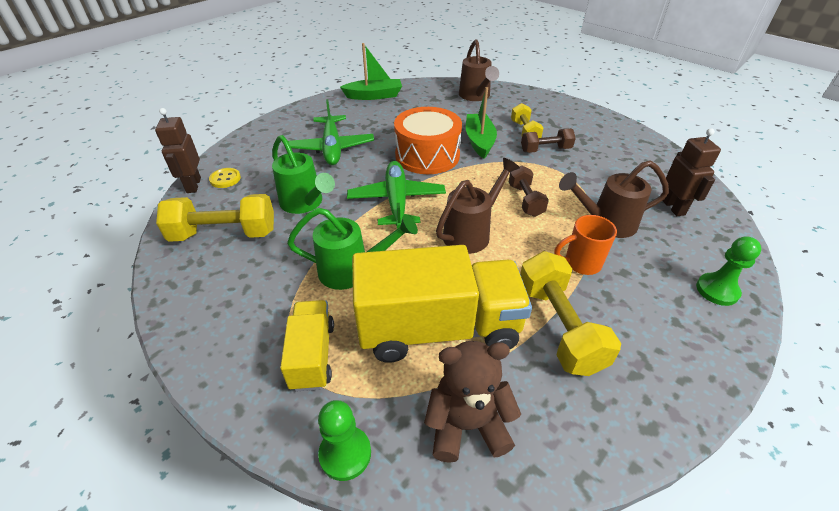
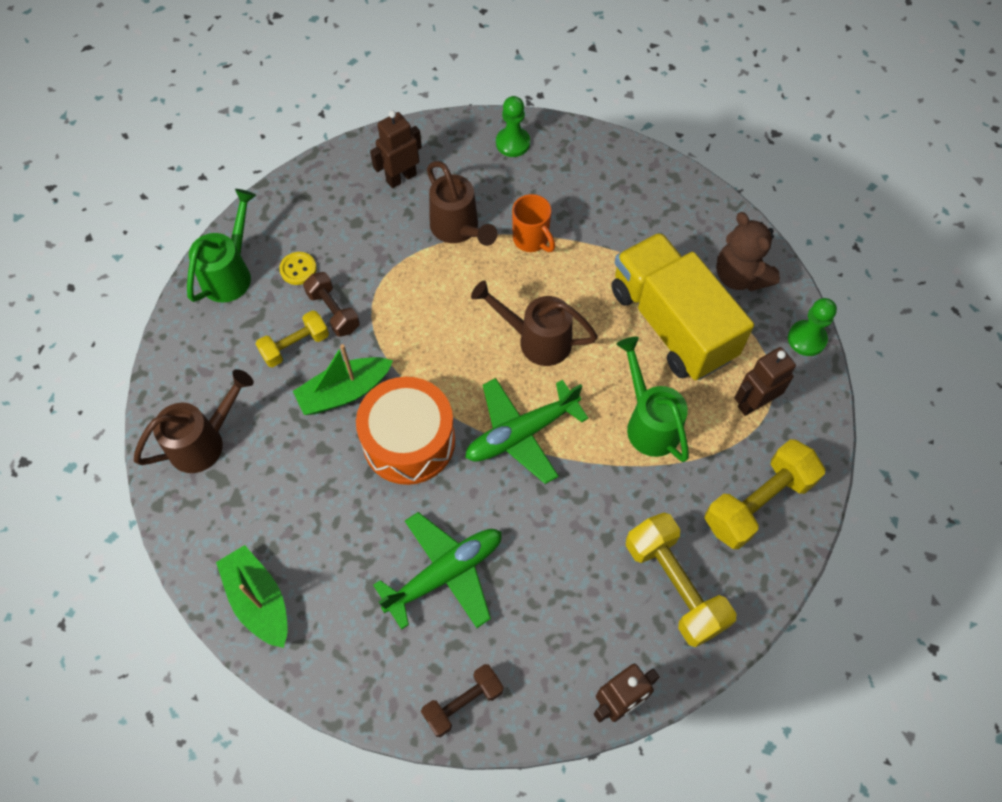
camera: 115 degrees left, 20 degrees up
yellow button [209,168,241,188] -> yellow button moved to [279,252,317,285]
green watering can [272,135,335,214] -> green watering can moved to [187,189,256,303]
yellow truck [280,300,334,391] -> brown robot [734,347,796,416]
brown dumbbell [509,165,549,217] -> brown dumbbell moved to [421,664,504,737]
yellow dumbbell [520,251,621,376] -> yellow dumbbell moved to [704,439,825,549]

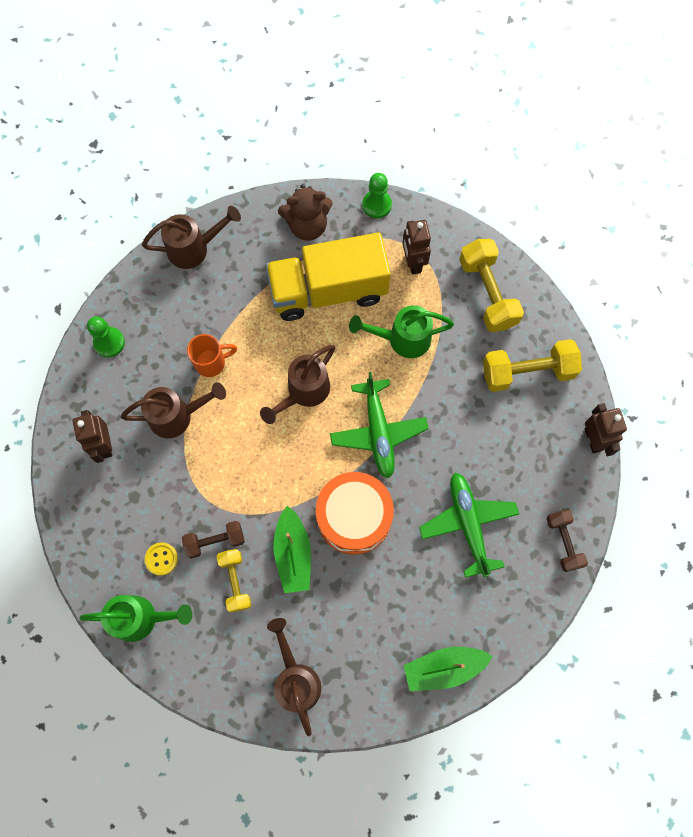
camera: 70 degrees left, 10 degrees up
green watering can [187,189,256,303] -> green watering can turned 135 degrees clockwise [79,595,193,642]
none -> brown watering can [142,206,241,269]

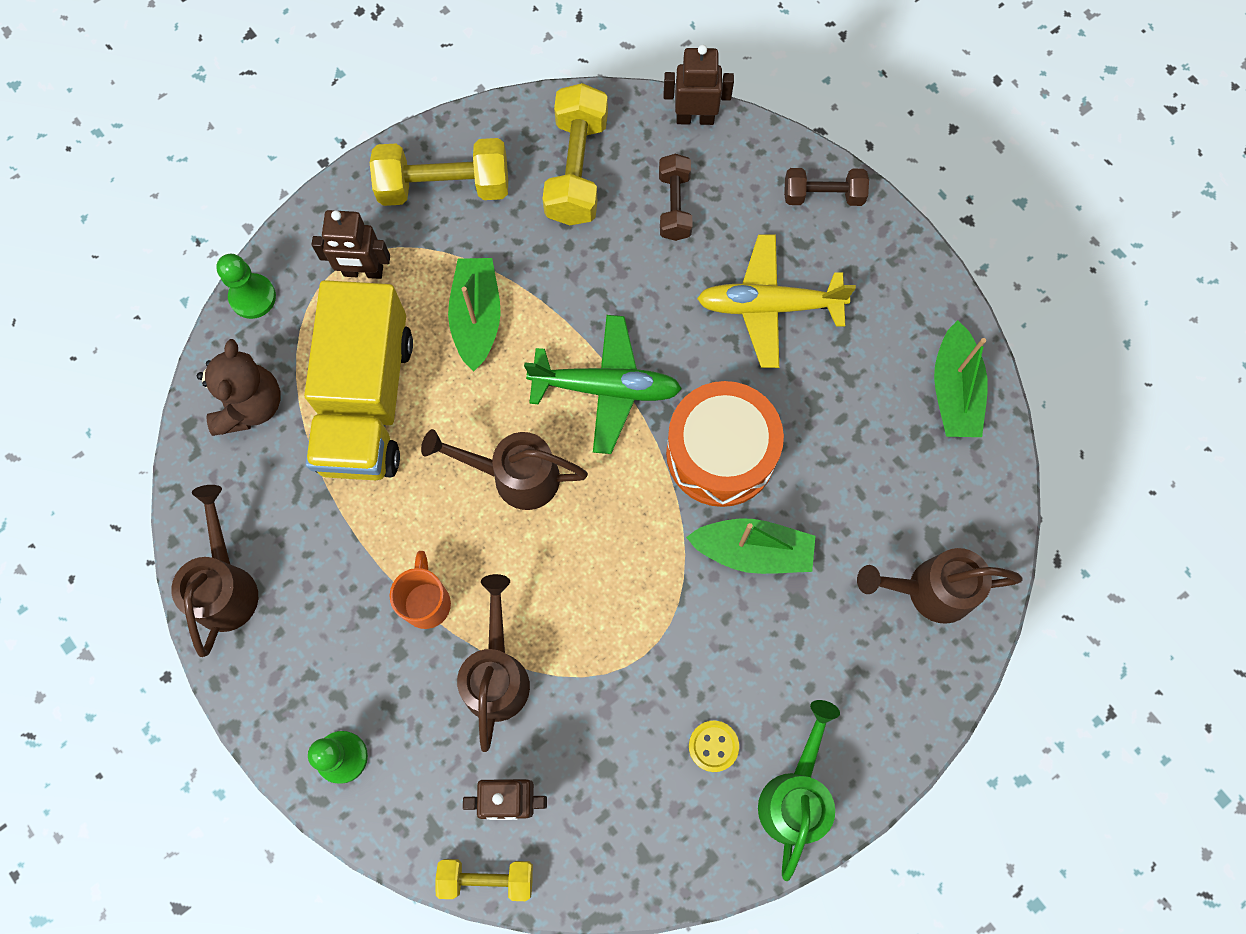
camera: 75 degrees left, 0 degrees up
brown dumbbell [182,521,245,559] -> brown dumbbell moved to [659,154,693,241]
yellow dumbbell [216,549,252,613] -> yellow dumbbell moved to [435,859,533,901]
brown watering can [260,345,335,424] -> brown watering can turned 135 degrees clockwise [421,429,588,510]
green watering can [349,305,454,358] -> green boat [448,258,501,372]
green plane [419,473,519,578] -> yellow plane [697,234,856,368]

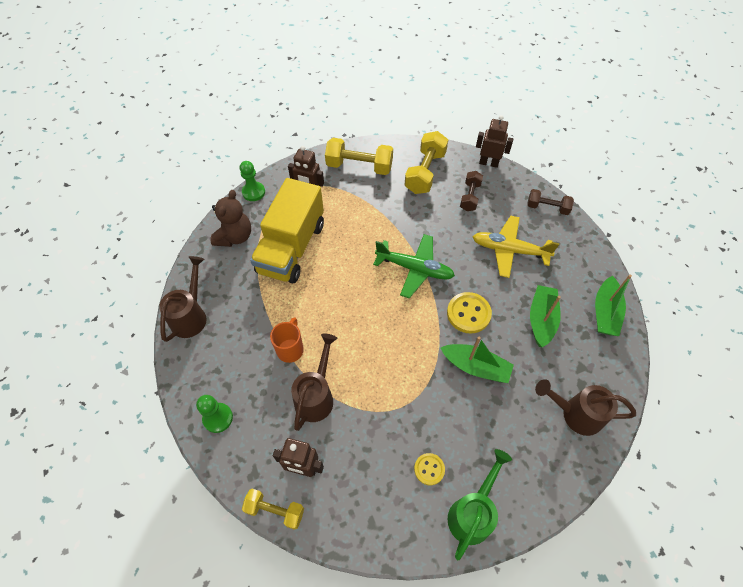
camera: 15 degrees right, 15 degrees down
brown watering can [421,429,588,510] -> none
green boat [448,258,501,372] -> green boat moved to [530,285,561,348]
orange drum [666,381,784,507] -> yellow button [447,292,492,334]

